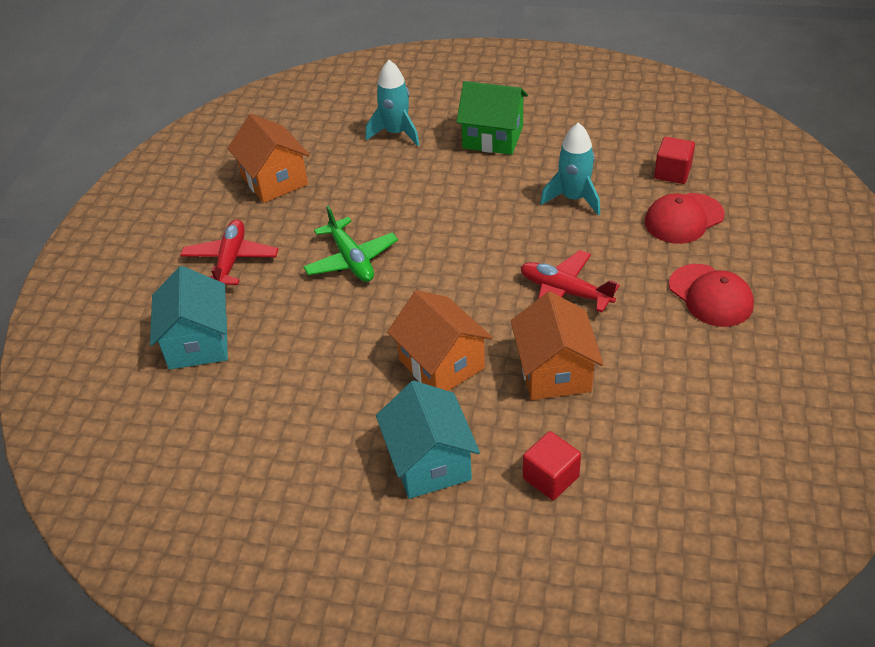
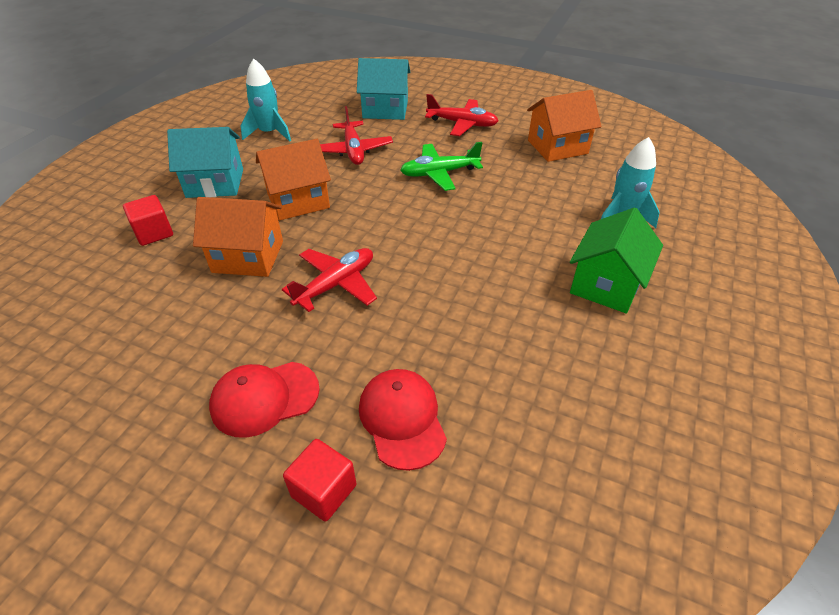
camera: 100 degrees right, 0 degrees up
turquoise rocket [540,123,600,216] -> turquoise rocket moved to [240,58,291,141]
red cube [654,137,695,184] -> red cube moved to [283,439,356,521]
none -> red plane [320,106,393,165]

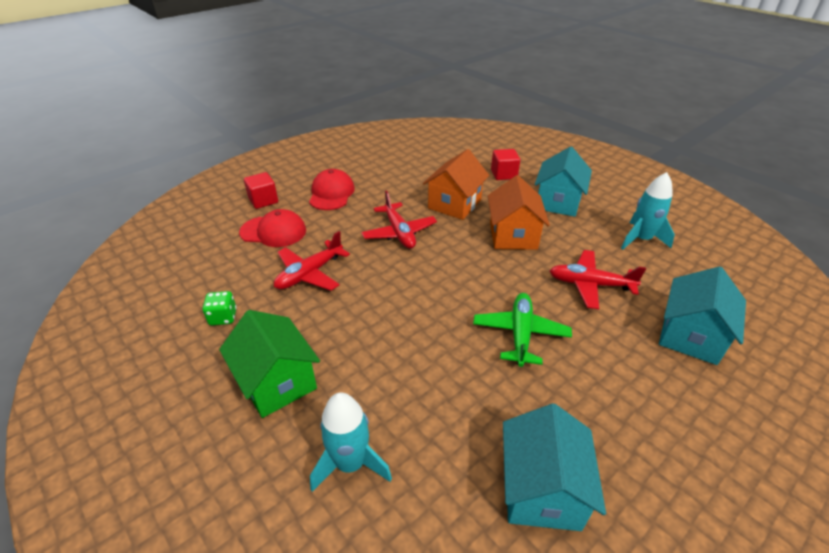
camera: 115 degrees right, 5 degrees down
red plane [425,94,498,136] -> red plane moved to [274,231,350,291]
orange house [527,90,602,162] -> turquoise house [503,403,606,531]
none -> green dice [202,291,237,326]

